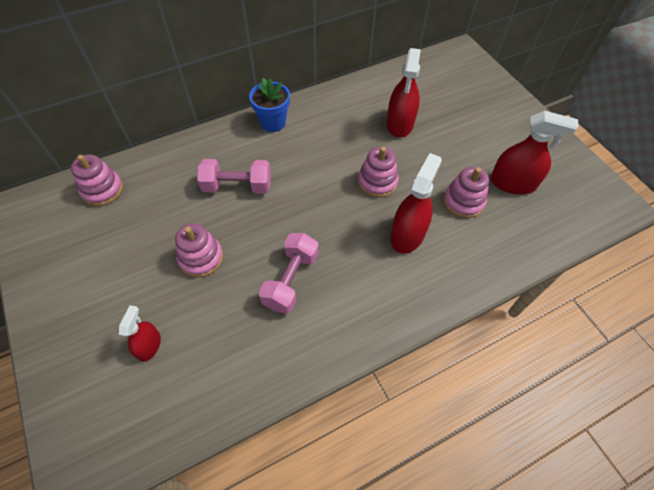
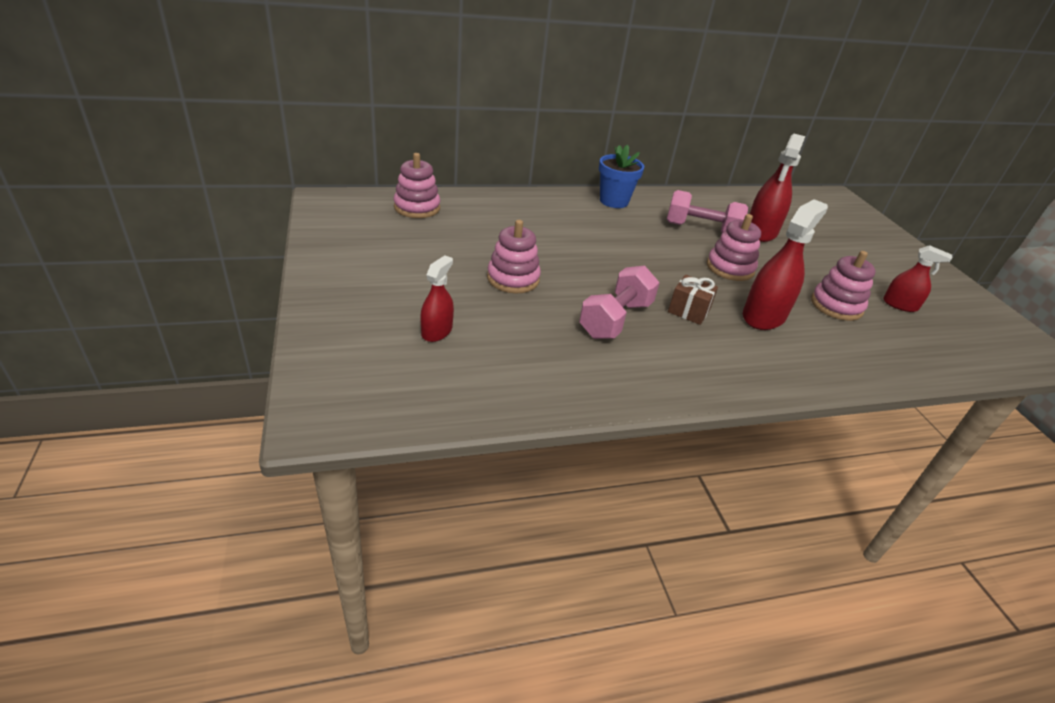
camera: 10 degrees right, 20 degrees down
pink dumbbell [197,159,271,194] -> pink dumbbell moved to [667,190,748,233]
red spray bottle [490,111,579,194] -> red spray bottle [883,245,952,312], size x0.58
none -> brown gift [668,275,718,325]

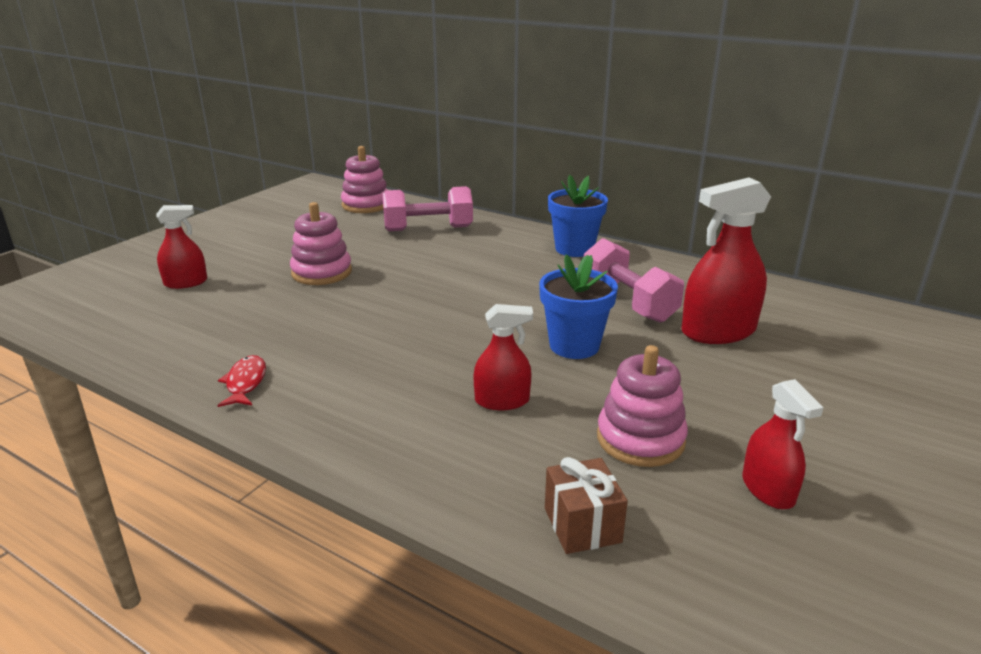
camera: 50 degrees right, 10 degrees down
pink dumbbell [579,265,660,339] -> pink dumbbell moved to [383,186,473,231]
brown gift [668,275,718,325] -> brown gift moved to [545,457,628,554]
pink stacking toy [707,214,761,281] -> blue flower pot [539,254,618,359]
red spray bottle [743,199,828,330] -> red spray bottle [474,304,533,410], size x0.58
none -> red fish [217,355,266,407]

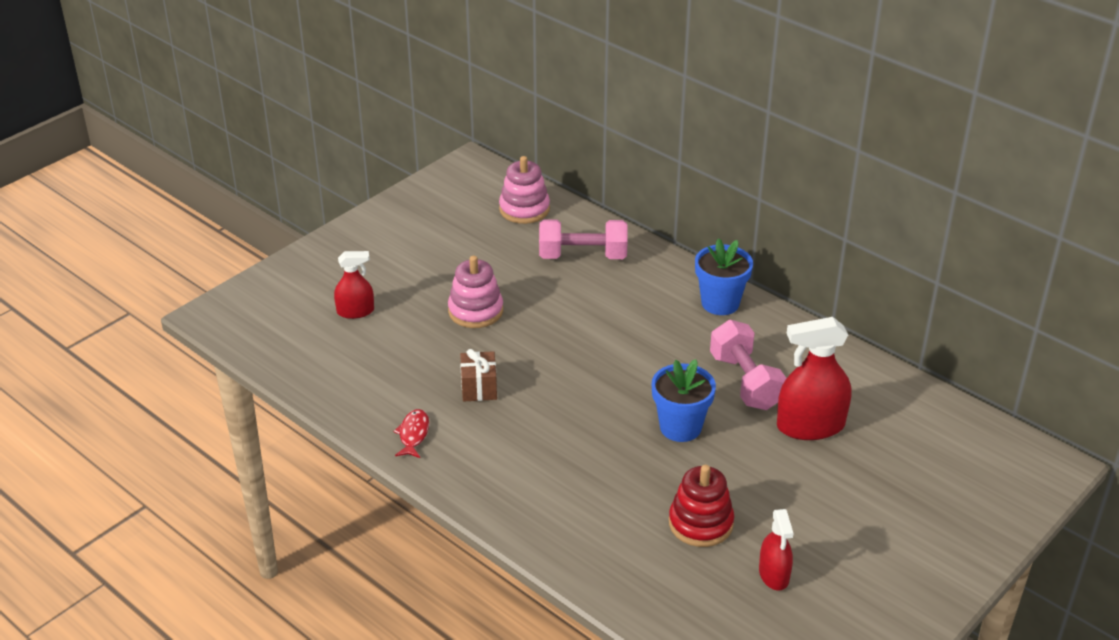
camera: 10 degrees right, 10 degrees up
red spray bottle [474,304,533,410] -> none
brown gift [545,457,628,554] -> brown gift moved to [460,349,497,401]
pink stacking toy [597,345,688,467] -> red stacking toy [669,465,734,547]

